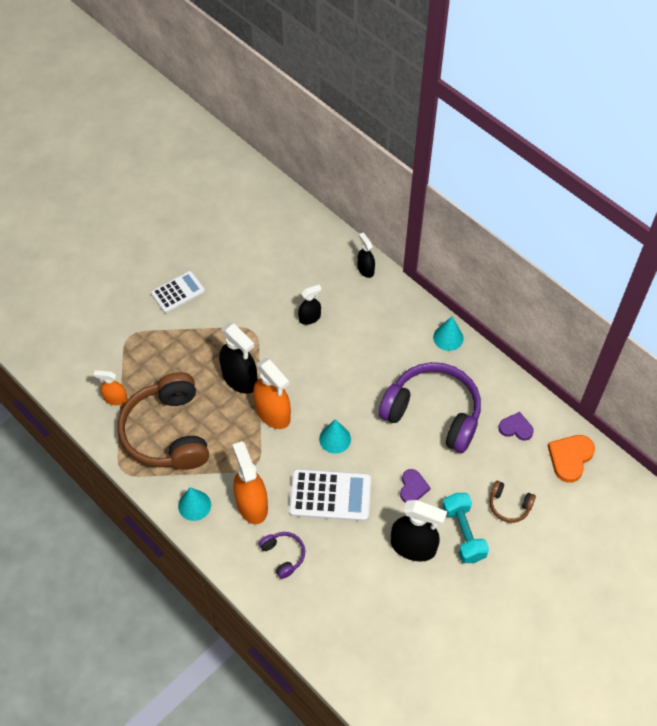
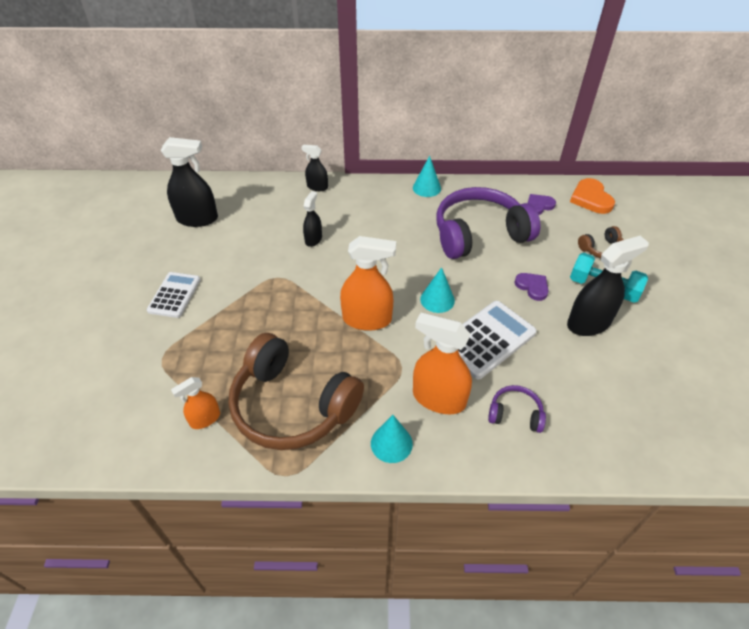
camera: 45 degrees left, 10 degrees down
black spray bottle [219,323,257,394] -> black spray bottle moved to [160,137,218,227]

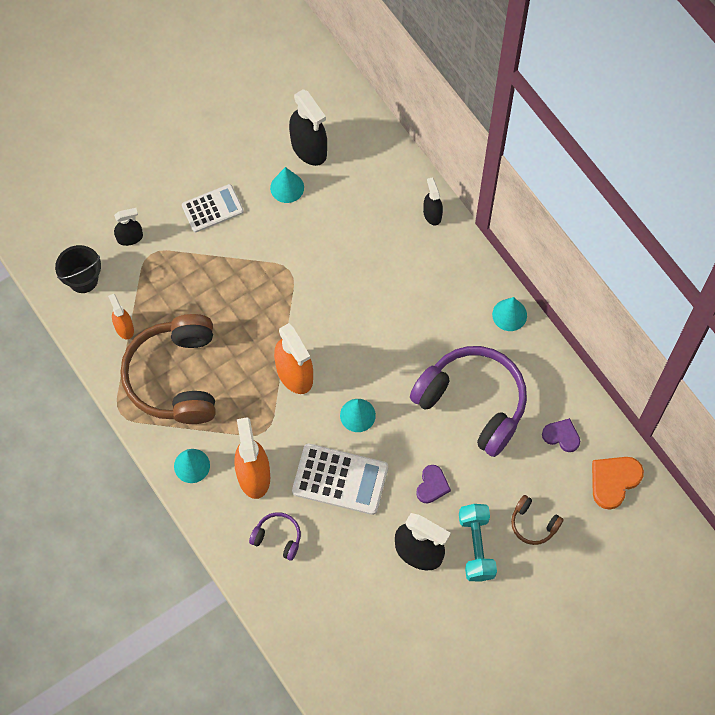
camera: 55 degrees right, 20 degrees up
orange spray bottle [171,377,220,429] -> orange spray bottle turned 45 degrees clockwise [108,294,134,339]
black spray bottle [303,191,322,247] -> black spray bottle moved to [114,208,143,246]
purple headphones [488,385,546,433] -> purple headphones turned 45 degrees counterclockwise [249,512,301,561]
none -> black bucket [55,245,101,293]
none -> turquoise cone [270,167,304,203]

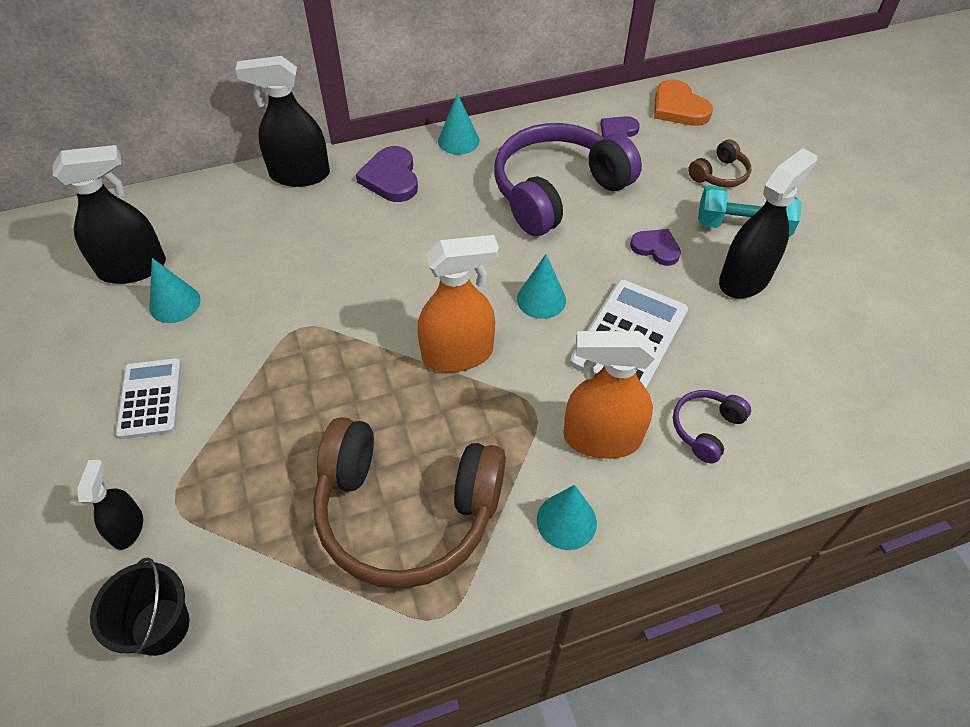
camera: 75 degrees left, 15 degrees down
orange spray bottle [108,294,134,339] -> none
black spray bottle [423,177,443,226] -> black spray bottle [235,56,330,187], size x1.79
none -> purple heart [356,146,418,202]

